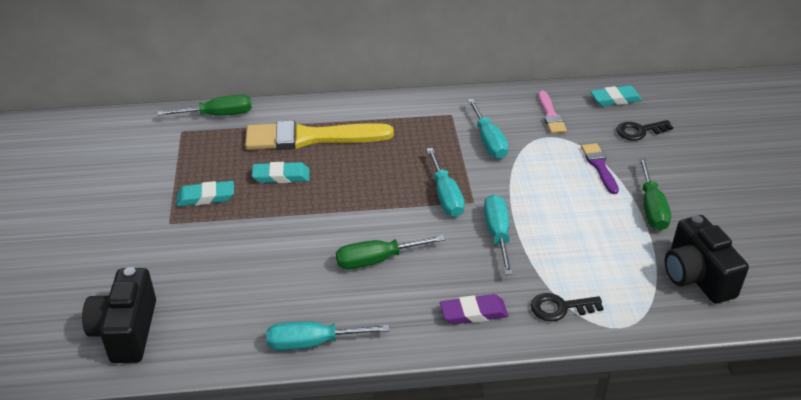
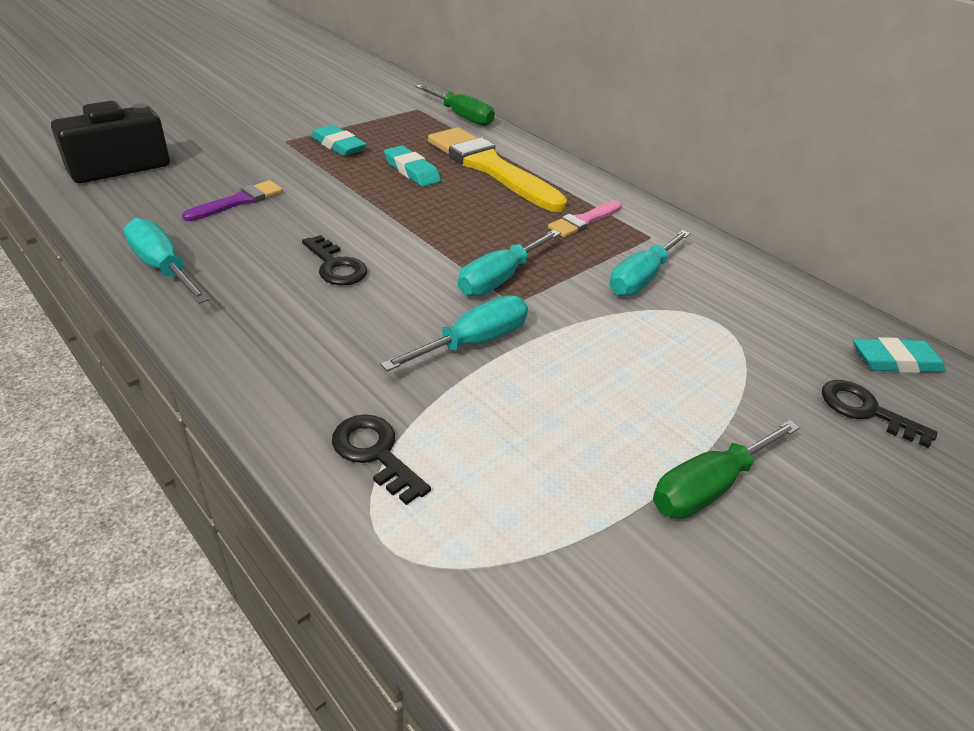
camera: 50 degrees right, 0 degrees up
green screwdriver [336,235,445,269] -> black key [302,235,367,286]
purple eraser [440,294,508,325] -> none
pink brush [538,91,567,134] -> pink brush moved to [548,200,622,237]
purple brush [581,143,619,194] -> purple brush moved to [182,180,283,221]
turquoise eraser [590,85,642,106] -> turquoise eraser turned 45 degrees counterclockwise [853,337,946,373]
black camera [665,215,749,304] -> none

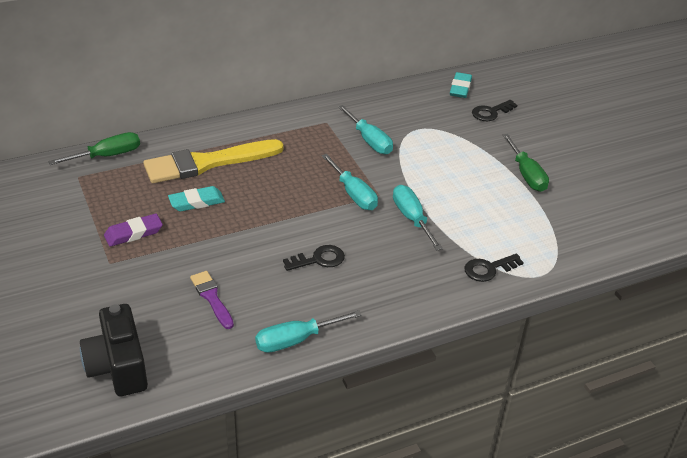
camera: 70 degrees left, 0 degrees up
turquoise eraser [311,125,367,156] -> purple eraser [104,213,163,247]
pink brush [548,200,622,237] -> none

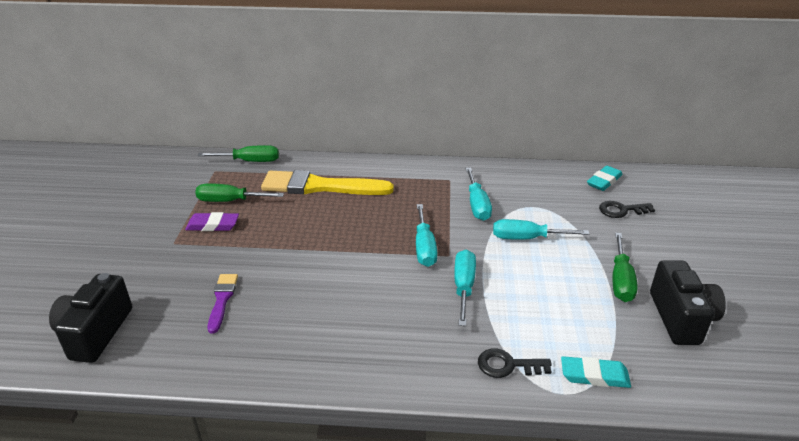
camera: 30 degrees right, 5 degrees down
turquoise eraser [168,186,225,211] -> turquoise eraser moved to [561,356,631,388]
turquoise screwdriver [255,310,362,353] -> turquoise screwdriver moved to [493,219,589,240]
black key [283,245,345,271] -> none
none -> green screwdriver [195,183,284,202]
none -> black camera [650,261,726,345]

